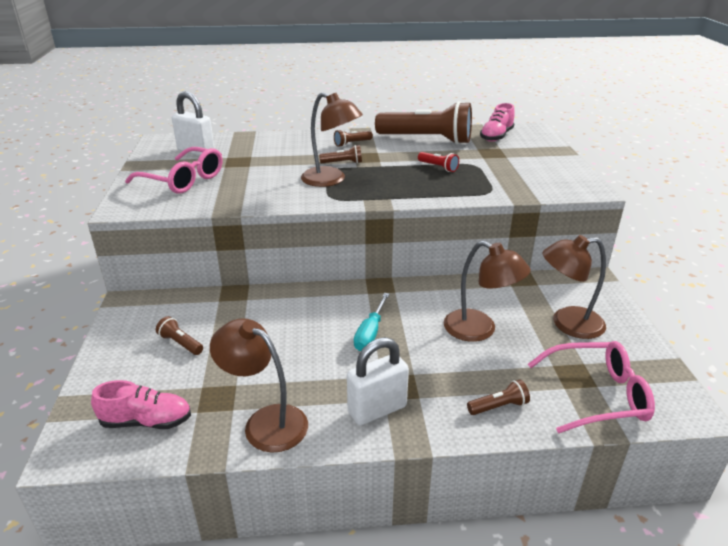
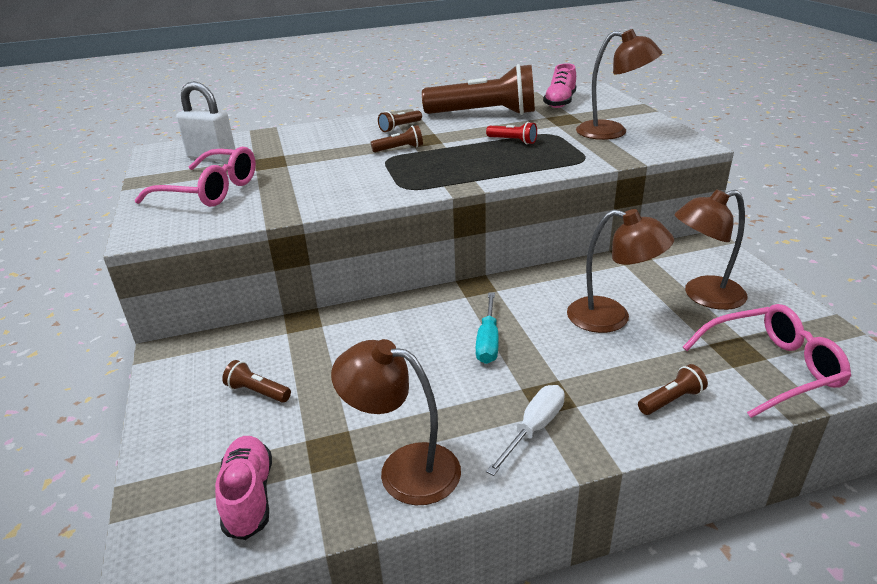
camera: 10 degrees left, 0 degrees up
pink shoe [91,380,191,429] -> pink shoe turned 90 degrees counterclockwise [215,436,272,540]
brown lamp [301,92,363,187] -> brown lamp moved to [576,29,662,140]
white padlock [347,337,409,425] -> white screwdriver [486,385,565,476]

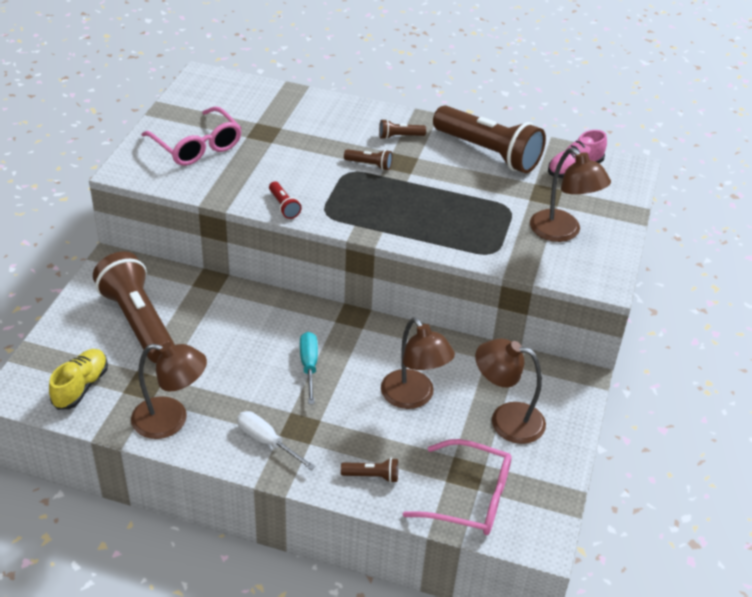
camera: 30 degrees right, 10 degrees up
white padlock [176,81,235,162] -> none
pink shoe [215,436,272,540] -> yellow shoe [49,349,108,410]
brown flashlight [222,360,291,403] -> brown flashlight [93,251,175,363], size x2.44
brown lamp [331,339,461,505] -> brown lamp turned 135 degrees clockwise [131,342,207,439]
turquoise screwdriver [476,292,499,364] -> turquoise screwdriver turned 135 degrees clockwise [300,332,318,404]
red flashlight [486,122,537,144] -> red flashlight moved to [269,181,302,219]
white screwdriver [486,385,565,476] -> white screwdriver turned 120 degrees counterclockwise [237,411,315,470]

